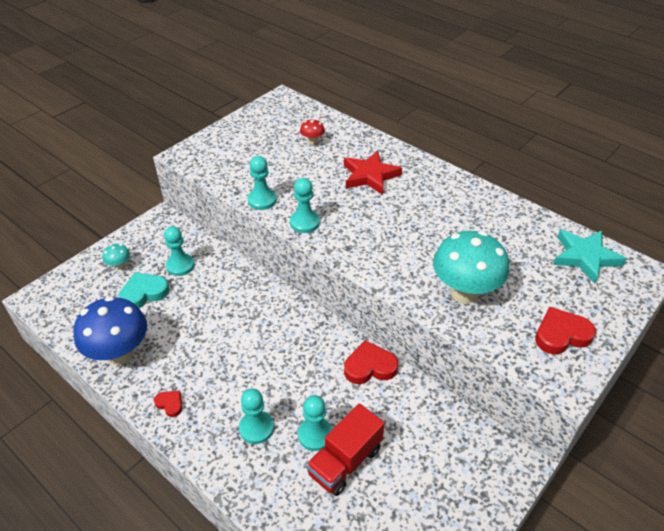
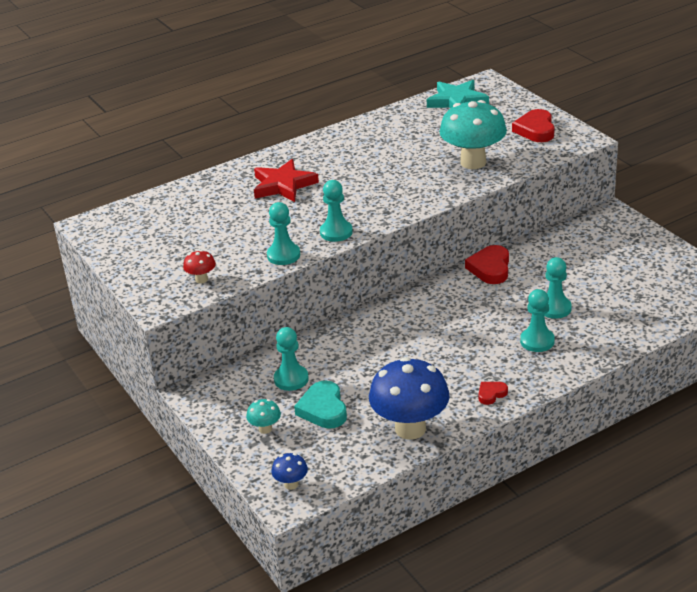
camera: 70 degrees left, 10 degrees down
red mushroom [300,119,325,145] -> red mushroom moved to [183,250,216,284]
red truck [306,403,385,496] -> none
none -> blue mushroom [272,453,308,490]

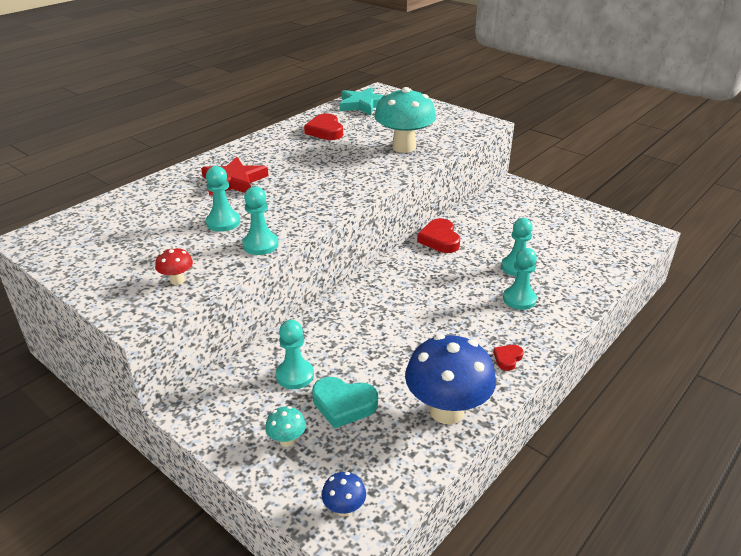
camera: 20 degrees left, 0 degrees up
turquoise heart [294,381,347,429] -> turquoise heart turned 45 degrees counterclockwise [312,377,378,429]
turquoise pawn [320,180,353,242] -> turquoise pawn moved to [206,166,240,232]
red heart [512,109,555,142] -> red heart moved to [304,113,343,140]

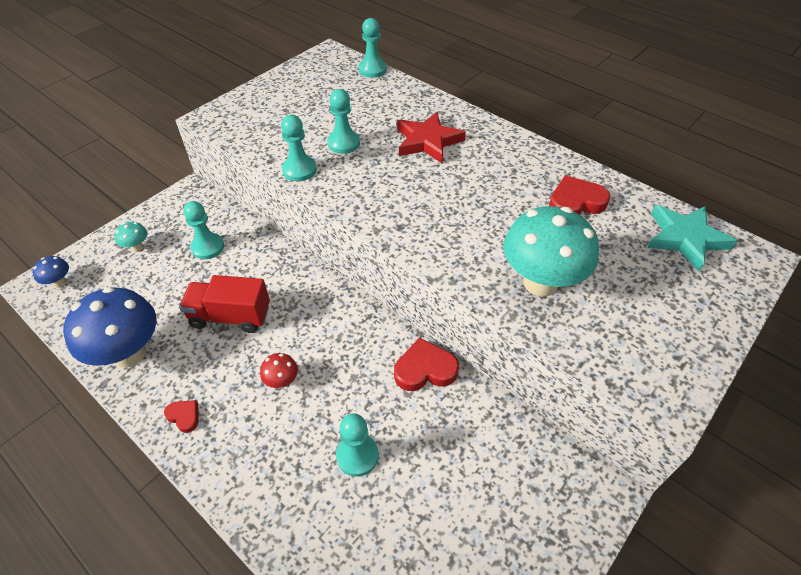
camera: 90 degrees right, 15 degrees up
red mushroom [155,247,193,285] -> red mushroom moved to [260,353,298,388]
turquoise heart [312,377,378,429] -> none
turquoise pawn [503,248,537,310] -> turquoise pawn moved to [358,18,387,78]
none -> red truck [179,275,270,333]

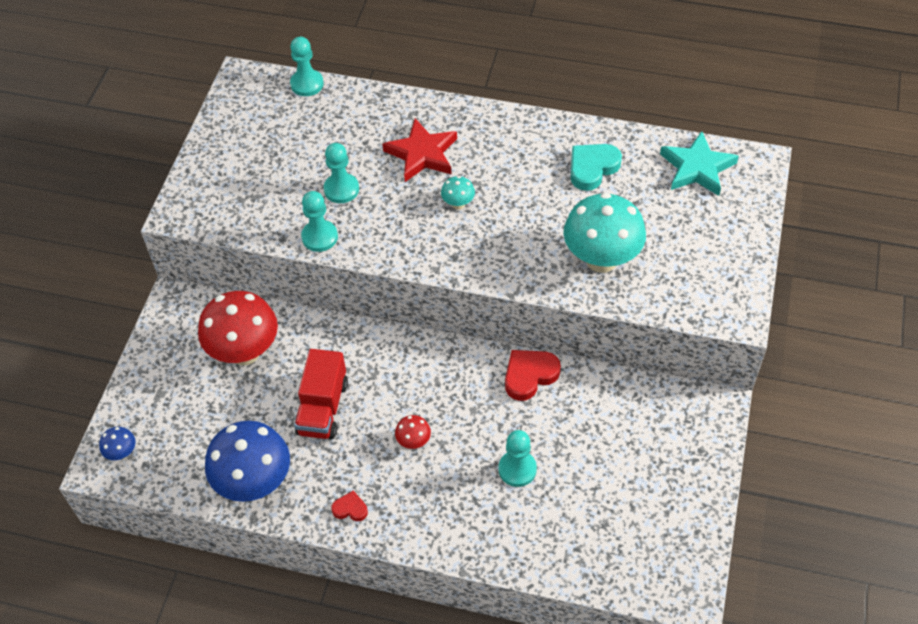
camera: 25 degrees left, 5 degrees up
turquoise mushroom [114,222,147,252] -> turquoise mushroom moved to [441,176,475,210]
red truck [179,275,270,333] -> red truck turned 60 degrees counterclockwise [294,349,348,439]
turquoise pawn [183,201,224,259] -> red mushroom [198,291,278,365]
red heart [549,176,610,215] -> turquoise heart [571,144,622,191]

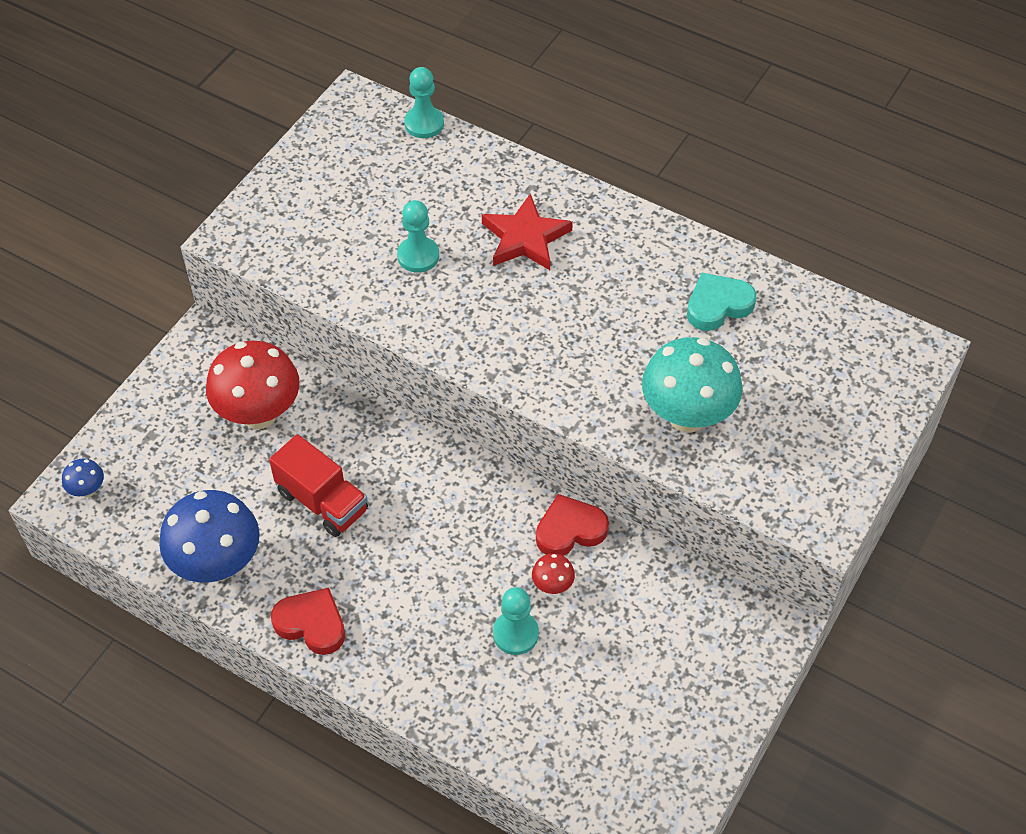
camera: 15 degrees right, 0 degrees up
red truck [294,349,348,439] -> red truck turned 75 degrees counterclockwise [269,434,368,537]
turquoise pawn [301,191,338,252] -> none
red heart [331,491,368,521] -> red heart [271,588,345,655], size x1.82
red mushroom [395,415,431,449] -> red mushroom moved to [532,554,575,594]
turquoise mushroom [441,176,475,210] -> none
turquoise star [660,131,739,196] -> none

